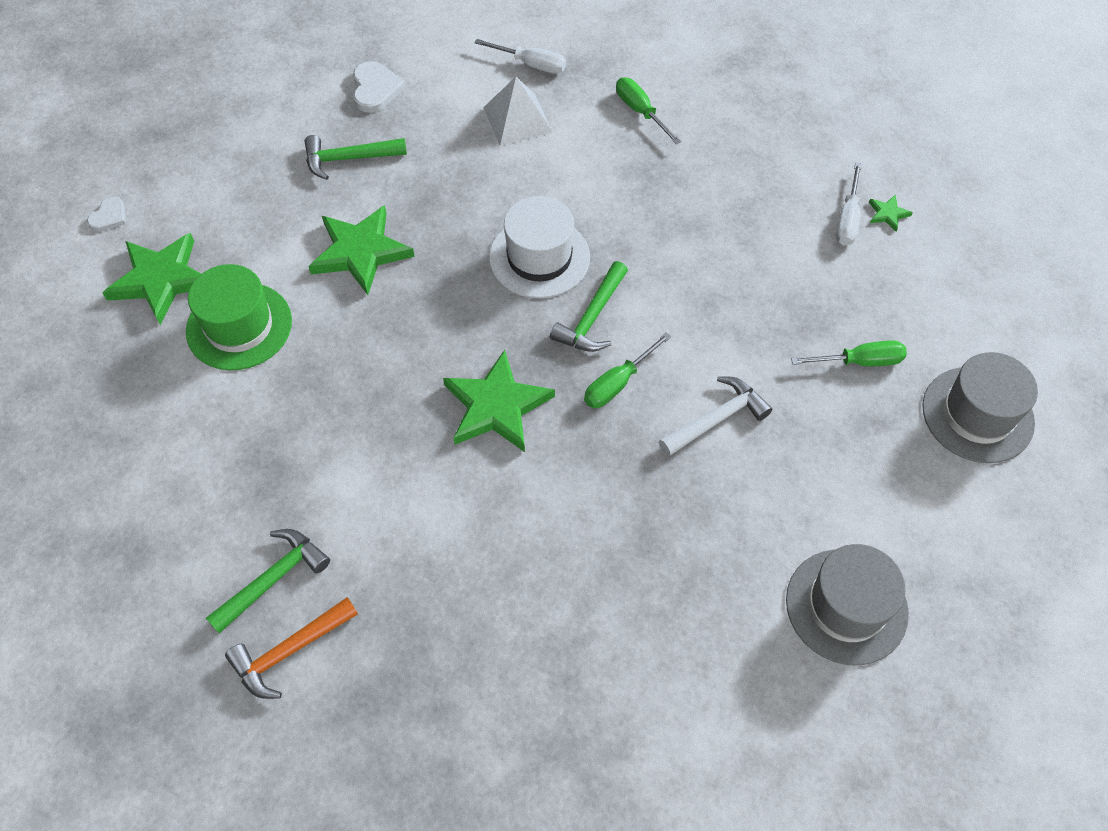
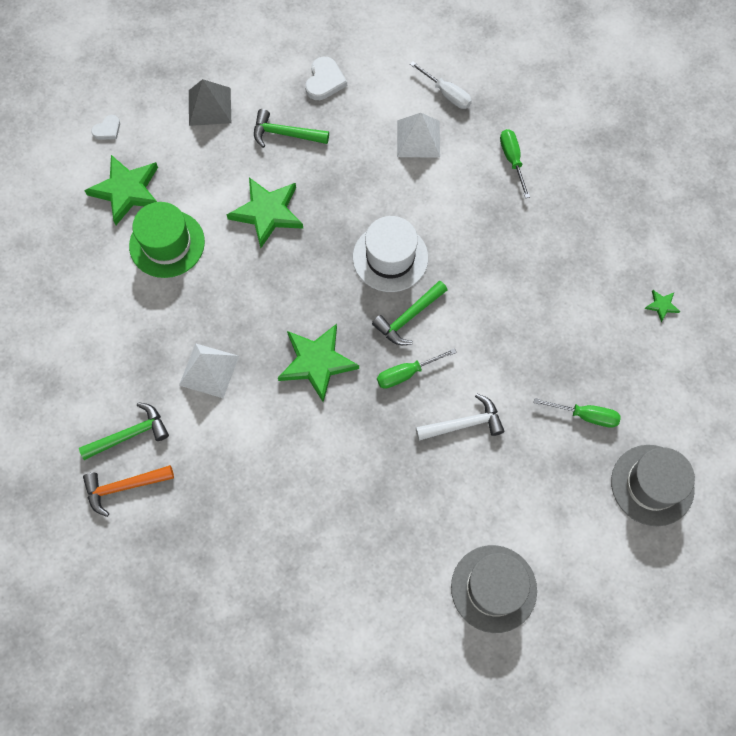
camera: 20 degrees right, 10 degrees up
white screwdriver [836,162,862,245] -> none
none -> white pyramid [179,343,239,398]
none -> grey pyramid [189,79,231,126]

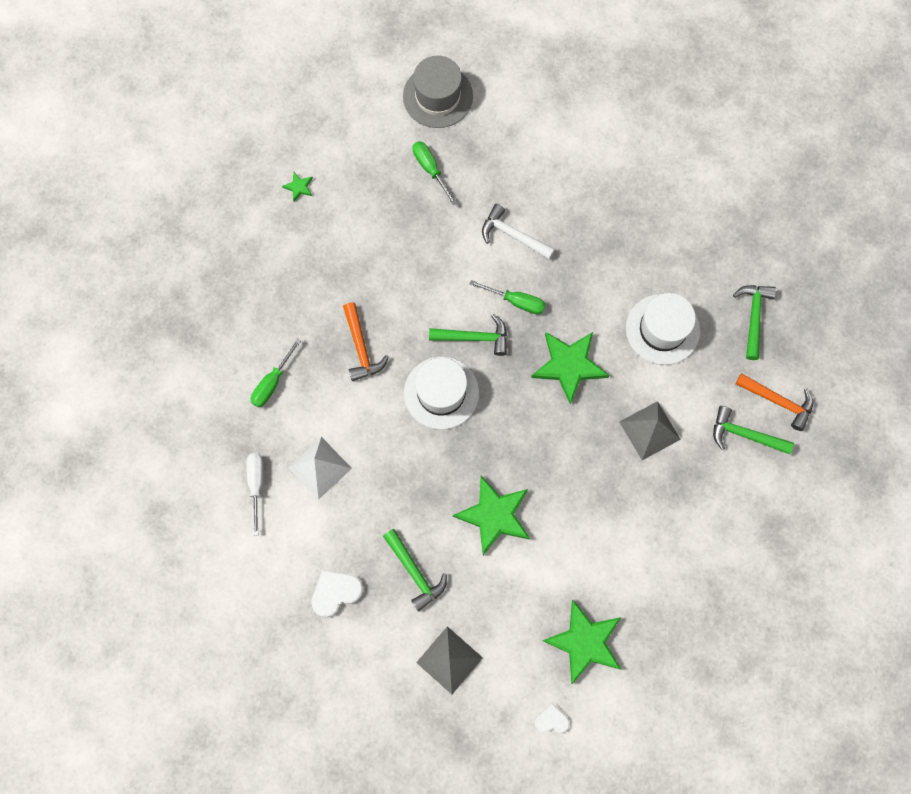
camera: 135 degrees left, 5 degrees up
green hat [129,202,205,278] -> none
white pyramid [179,343,239,398] -> grey pyramid [619,401,681,460]
grey hat [451,545,537,633] -> none
none -> orange hammer [343,302,389,381]
none -> white hat [626,293,700,365]
none -> green hammer [733,285,776,360]

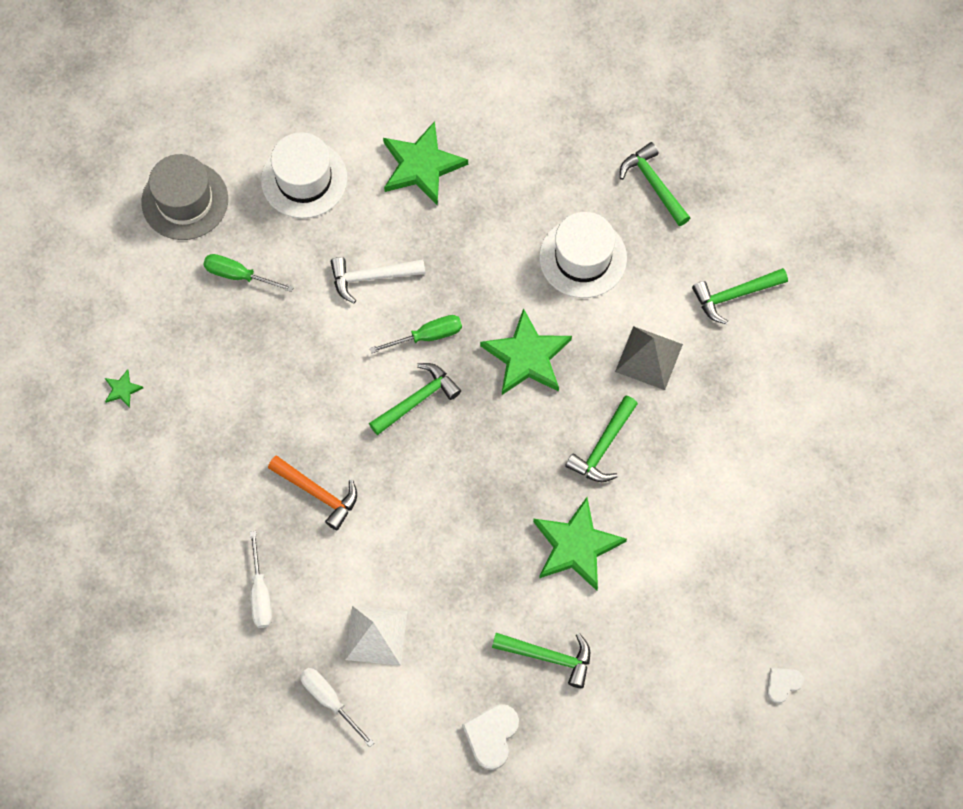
camera: 40 degrees left, 5 degrees down
green screwdriver [251,338,301,407] -> white screwdriver [250,531,272,628]
white hat [404,357,479,430] -> white hat moved to [261,132,347,218]
grey pyramid [416,626,483,694] -> none
green star [543,600,621,684] -> green star moved to [383,121,468,206]
orange hammer [736,373,813,431] -> none
none -> green hammer [565,396,638,482]

